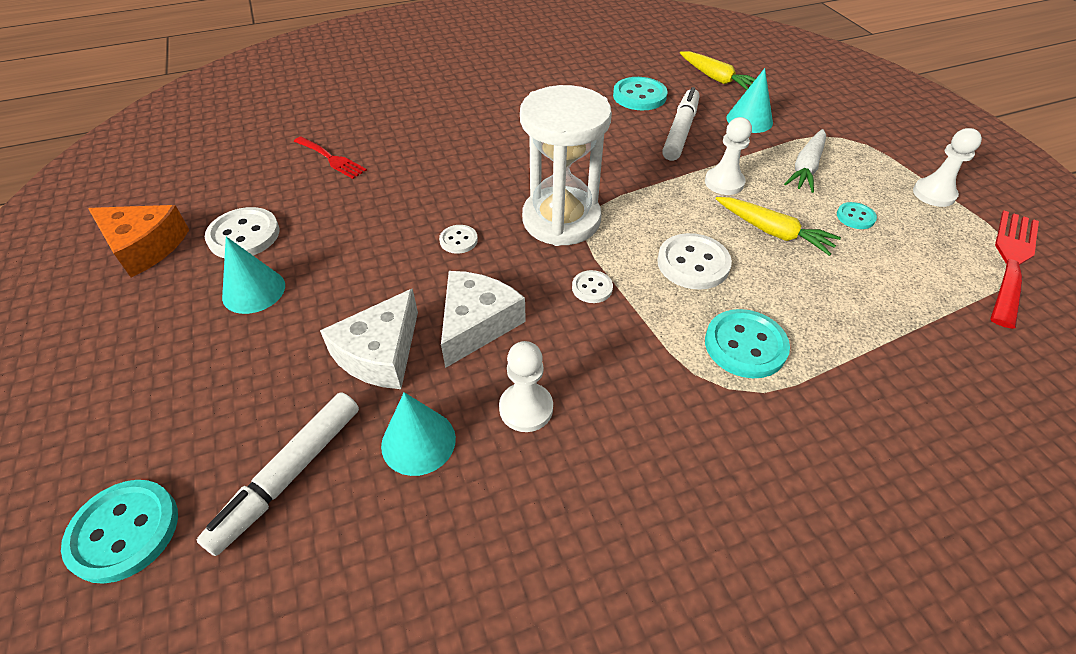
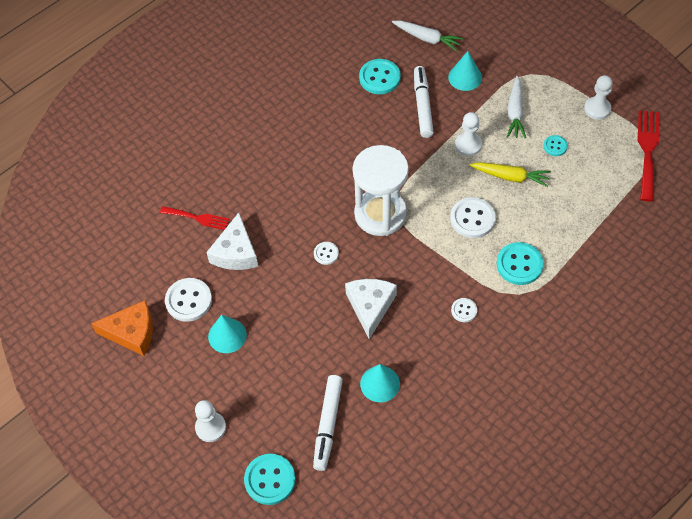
camera: 20 degrees left, 10 degrees up
white cheese [320,288,418,389] -> white cheese moved to [206,213,258,270]
white pawn [499,341,553,432] -> white pawn moved to [195,400,226,442]
white button [572,270,613,303] -> white button moved to [451,298,477,322]
yellow carrot [680,51,755,90] -> white carrot [392,20,463,51]

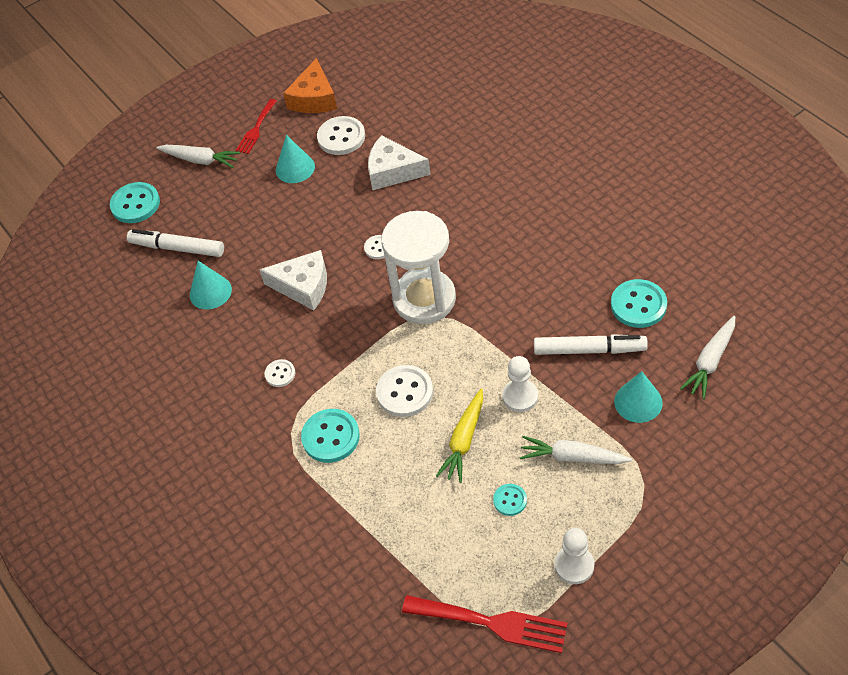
camera: 100 degrees right, 5 degrees down
red fork [160,206,230,230] -> red fork moved to [236,99,277,154]
white pawn [195,400,226,442] -> white carrot [156,145,240,168]

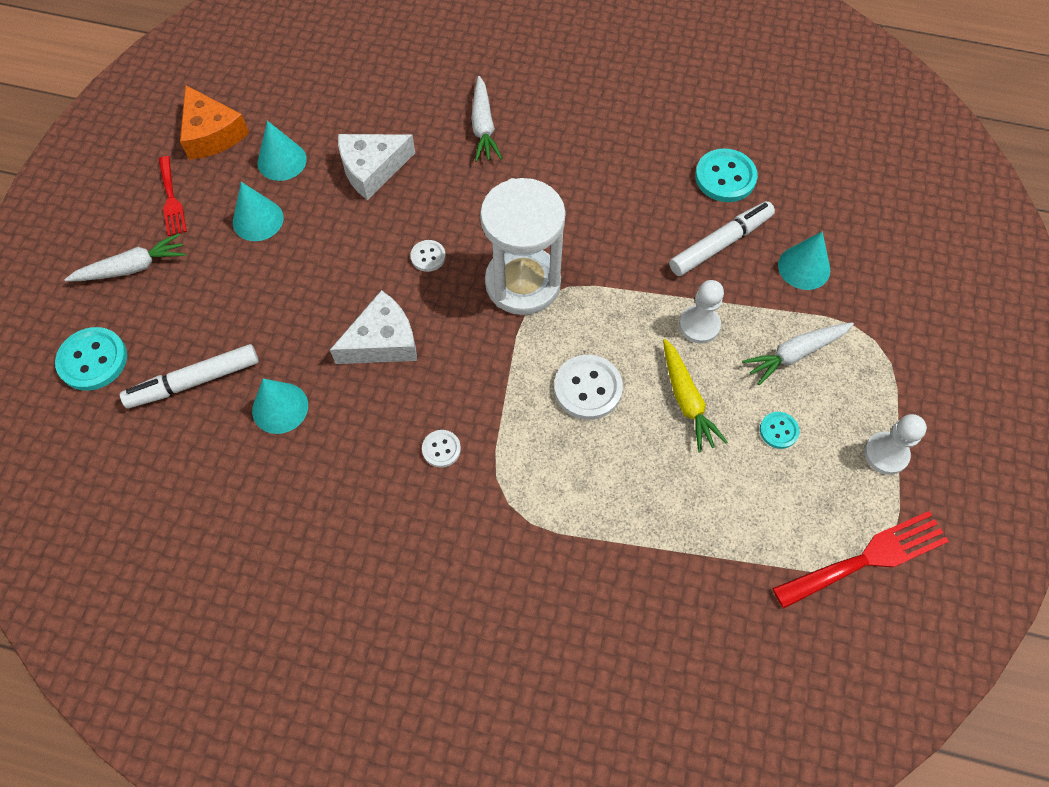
camera: 45 degrees left, 10 degrees up
turquoise button [301,409,360,463] -> none
white button [317,116,365,155] -> turquoise cone [258,121,307,181]
white carrot [680,316,735,399] -> white carrot moved to [471,76,502,162]

